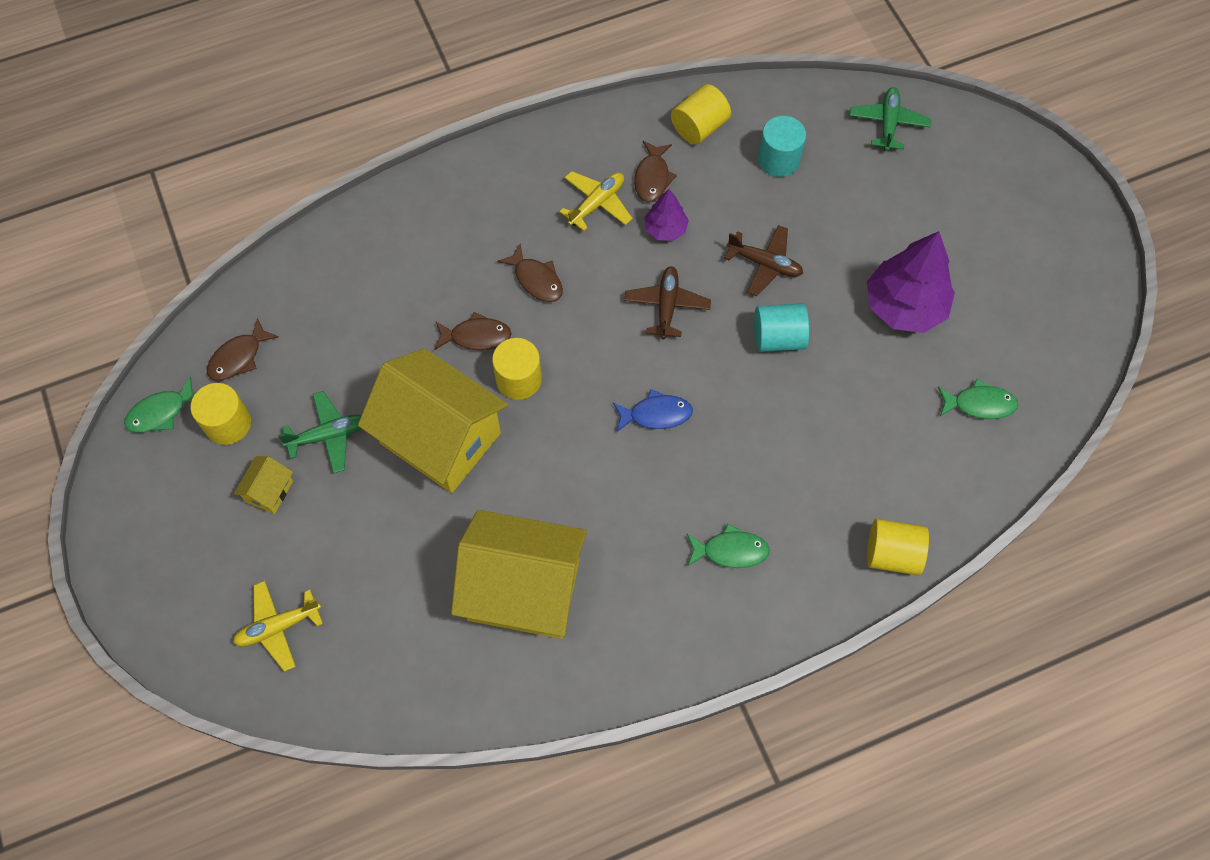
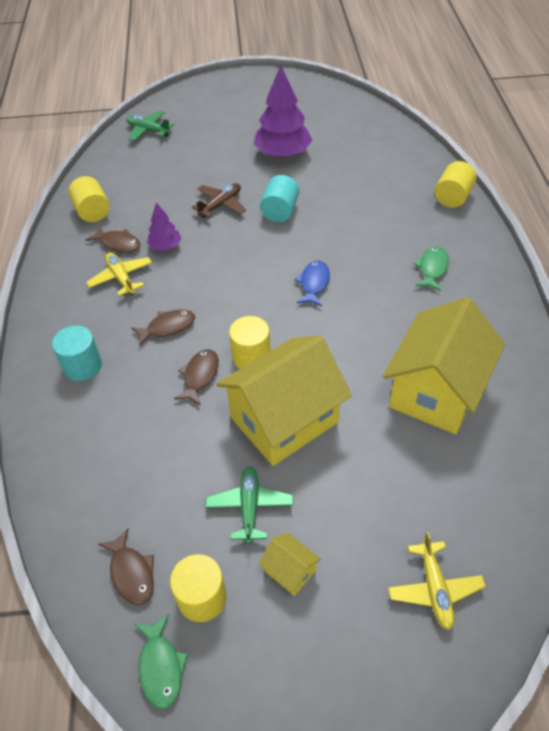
camera: 70 degrees left, 15 degrees down
brown plane [624,266,711,339] -> none
turquoise cylinder [758,116,806,177] -> turquoise cylinder moved to [52,325,102,381]
green fish [938,379,1018,419] -> none

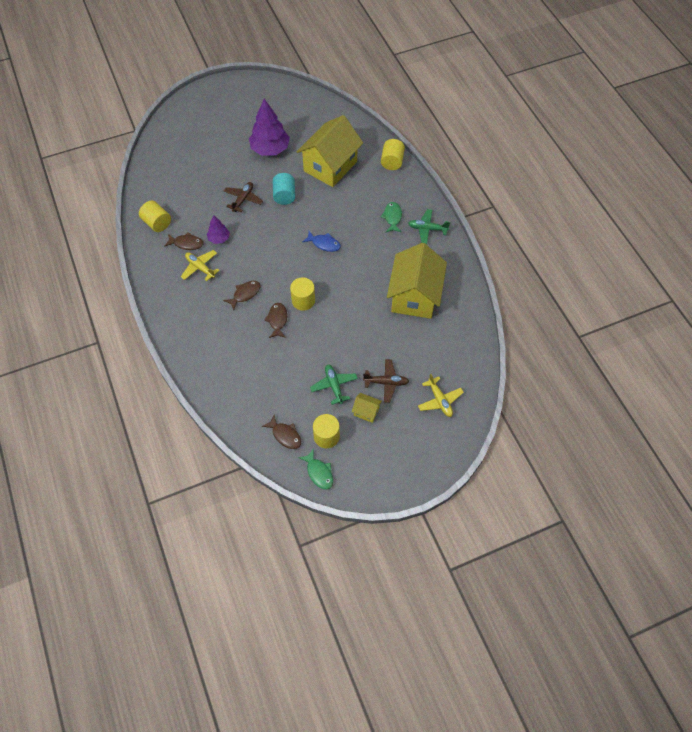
camera: 20 degrees left, 10 degrees up
turquoise cylinder [52,325,102,381] -> none
green plane [126,110,174,141] -> green plane moved to [408,209,450,244]
yellow house [216,335,352,466] -> yellow house moved to [297,115,363,187]
blue fish [294,261,330,306] -> blue fish turned 120 degrees clockwise [302,231,341,252]
none -> brown plane [363,359,409,403]

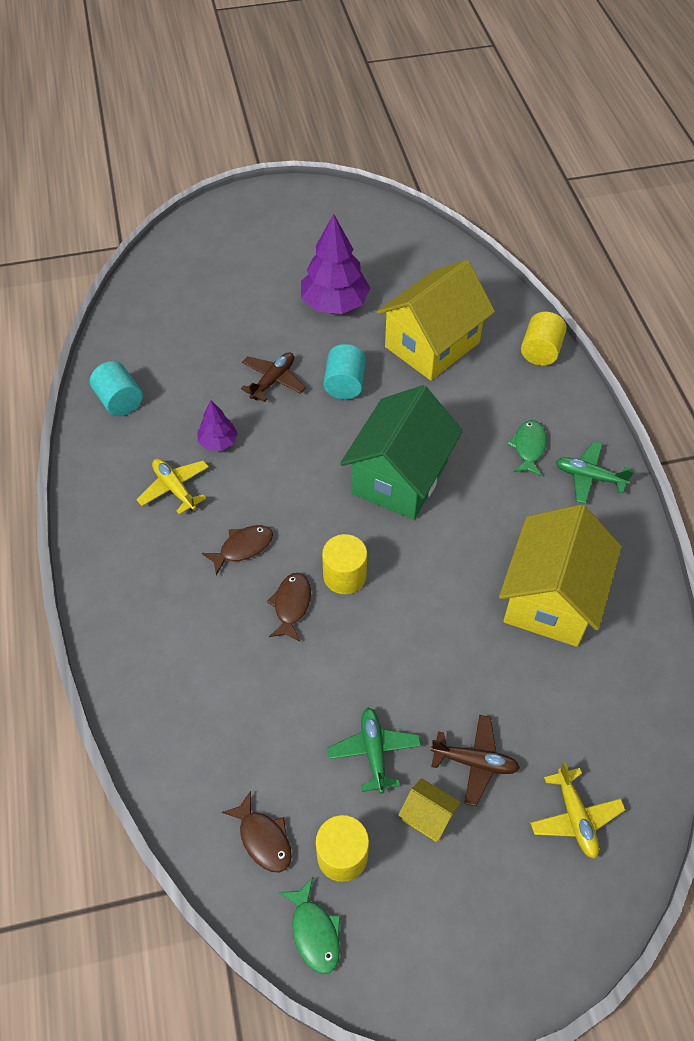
camera: 10 degrees right, 5 degrees down
yellow cylinder [139,201,171,232] -> turquoise cylinder [90,361,143,416]
brown fish [164,232,203,250] -> none
blue fish [302,231,341,252] -> green house [340,385,463,520]

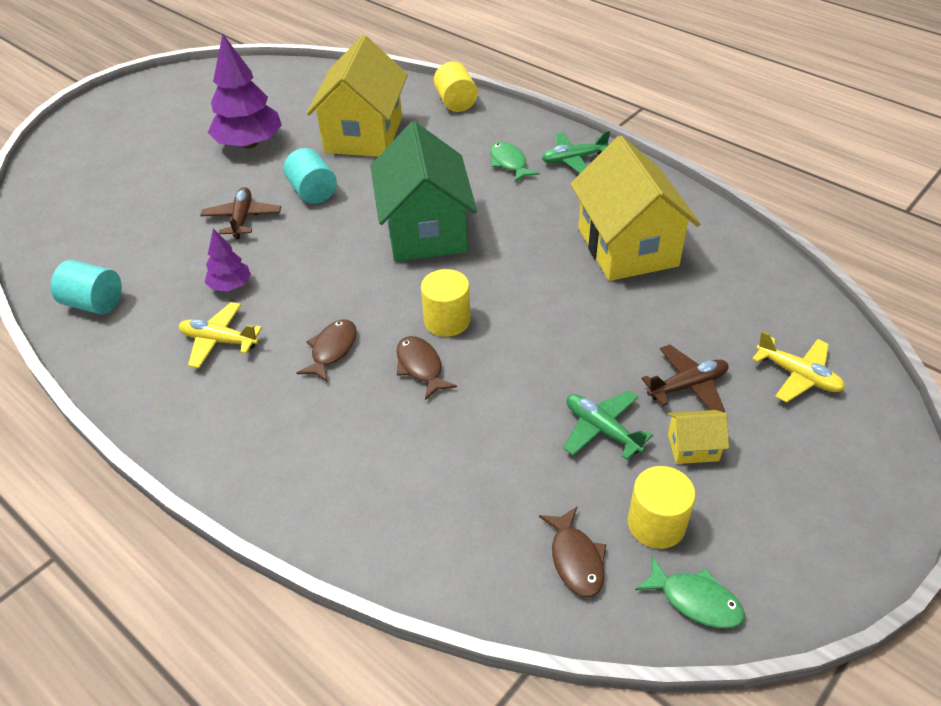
camera: 35 degrees left, 10 degrees down
brown fish [222,791,292,872] -> brown fish turned 60 degrees clockwise [539,507,607,597]

